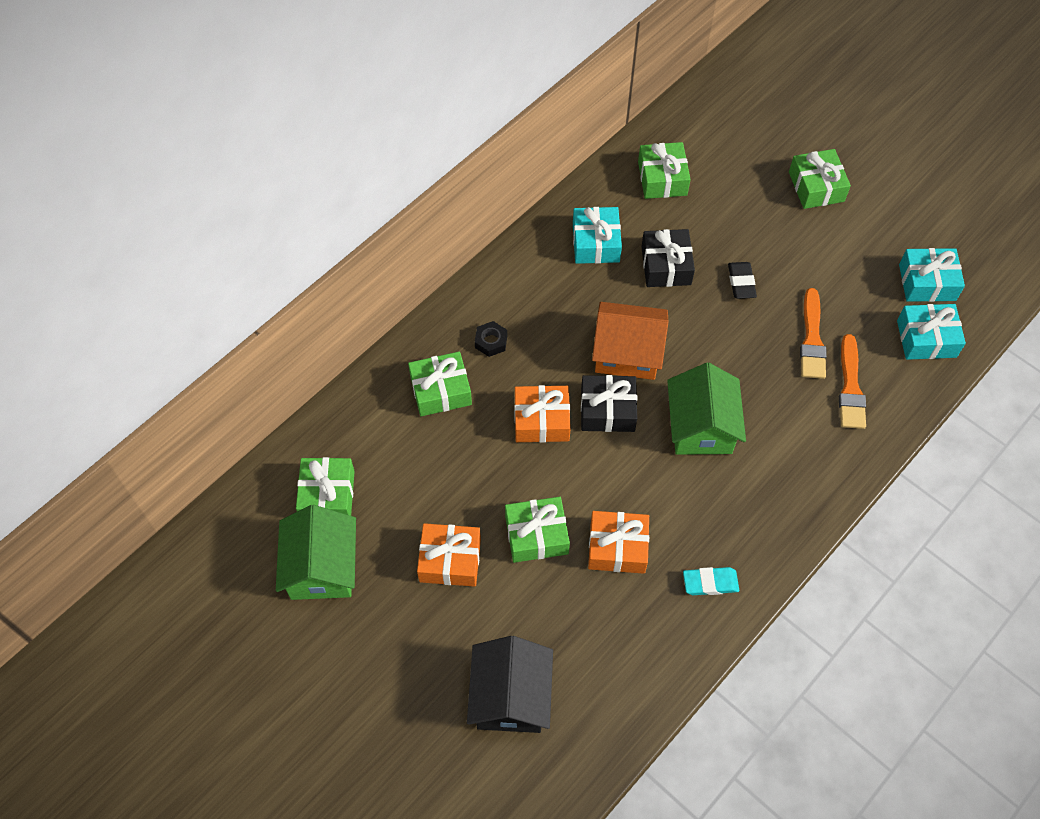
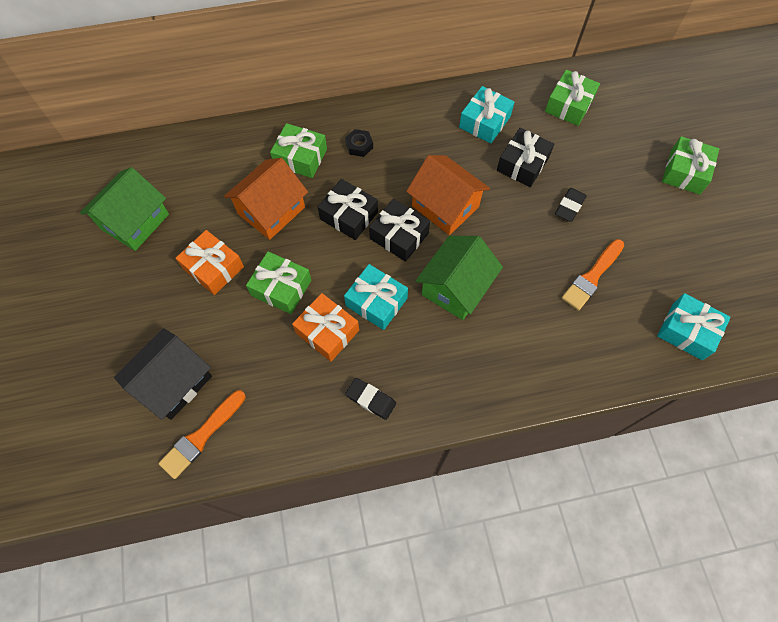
camera: 35 degrees right, 5 degrees up
green gift [296,457,355,516] -> none
orange gift [514,385,571,443] -> black gift [318,179,378,240]
turquoise eraser [683,567,739,595] -> black eraser [345,378,396,420]
orange brush [839,334,866,429] -> orange brush moved to [159,390,246,479]
turquoise gift [899,248,965,302] -> turquoise gift moved to [344,264,408,330]
none -> orange house [224,158,308,240]

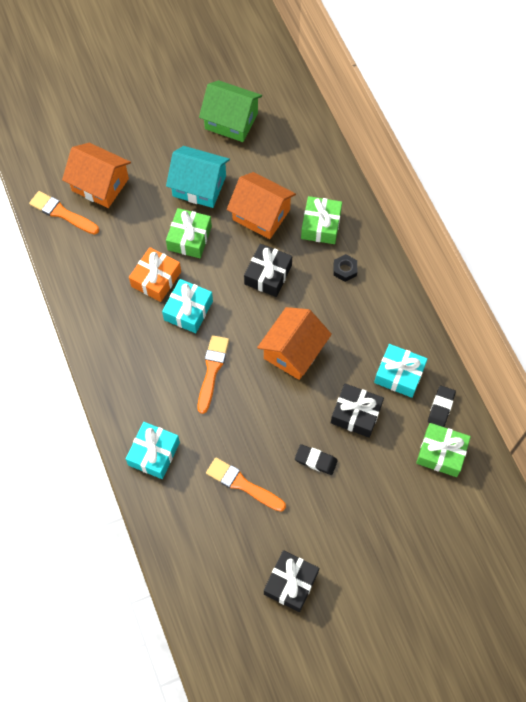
camera: 80 degrees right, 0 degrees up
black house [114,328,212,420] -> orange house [62,143,131,208]
orange gift [176,230,244,295] -> turquoise house [166,146,230,208]
black eraser [345,378,396,420] -> black eraser moved to [428,385,456,427]
black gift [369,199,430,262] -> black gift moved to [264,550,319,612]
green house [416,236,503,320] -> orange brush [198,335,229,414]
turquoise gift [657,293,731,360] -> turquoise gift moved to [126,422,180,479]
green gift [662,136,719,195] -> none

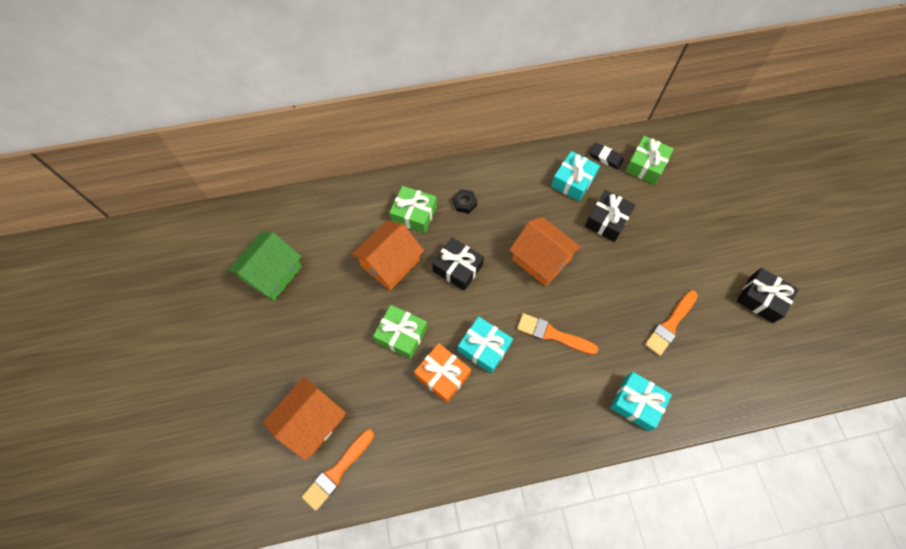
camera: 80 degrees left, 0 degrees up
turquoise house [166,146,230,208] -> none
black eraser [295,444,338,475] -> none

